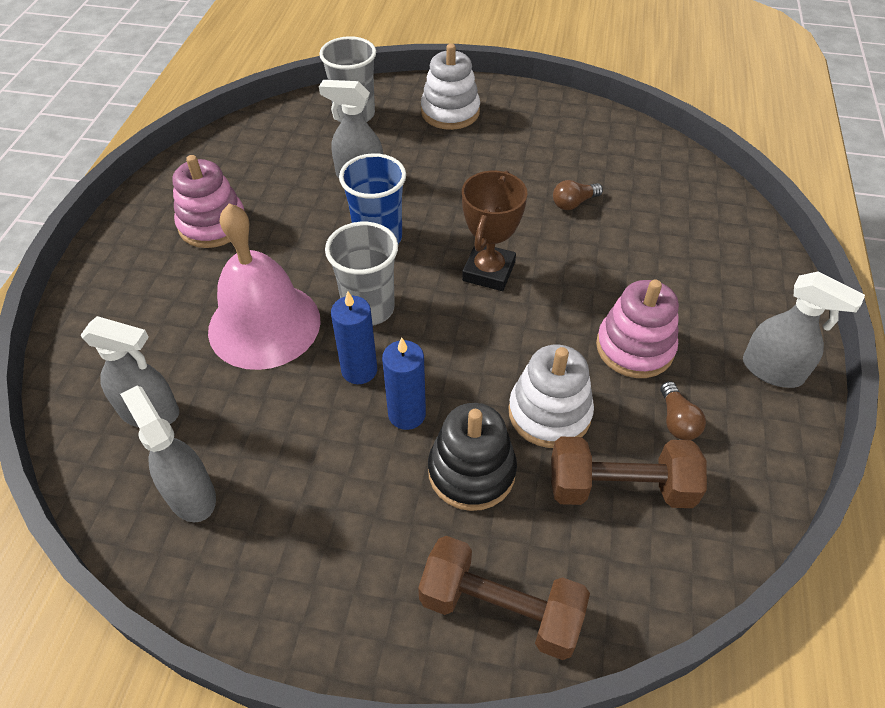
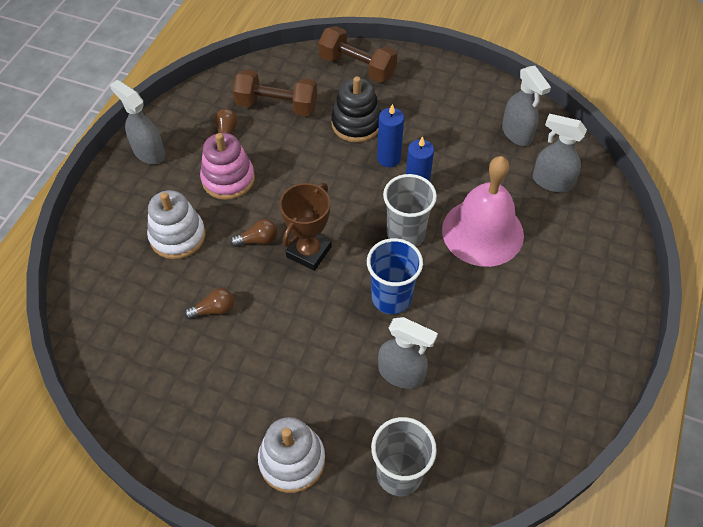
camera: 170 degrees left, 5 degrees up
pink stacking toy [172,155,244,248] -> none
white stacking toy [509,345,594,448] -> white stacking toy moved to [147,190,205,259]
none -> brown light bulb [230,219,278,247]

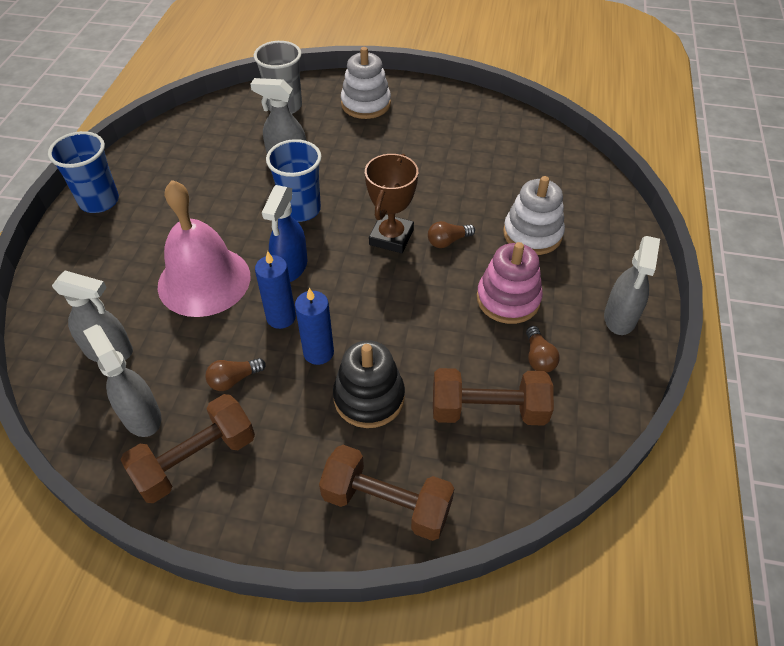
camera: 170 degrees right, 5 degrees down
grey spray bottle [110,80,165,164] -> grey spray bottle turned 75 degrees clockwise [604,236,660,335]
brown light bulb [184,288,234,320] -> brown light bulb moved to [205,358,266,391]
grey cup [383,174,437,246] -> blue spray bottle [262,185,307,282]
none -> blue cup [48,131,119,213]
none -> brown dumbbell [121,394,255,503]

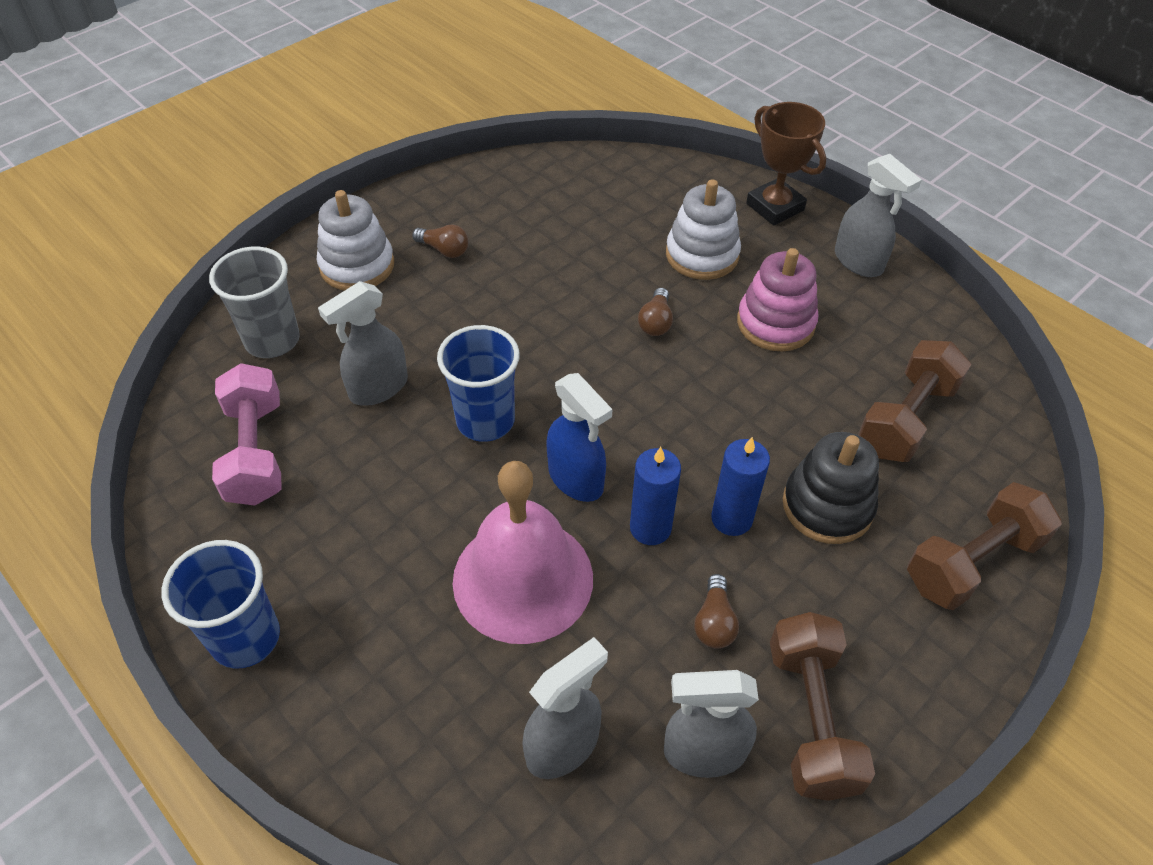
camera: 55 degrees left, 0 degrees up
brown trophy [365,154,418,253] -> brown trophy moved to [746,102,826,226]
brown light bulb [526,326,560,373] -> brown light bulb moved to [412,224,469,258]
none -> pink dumbbell [212,363,282,506]

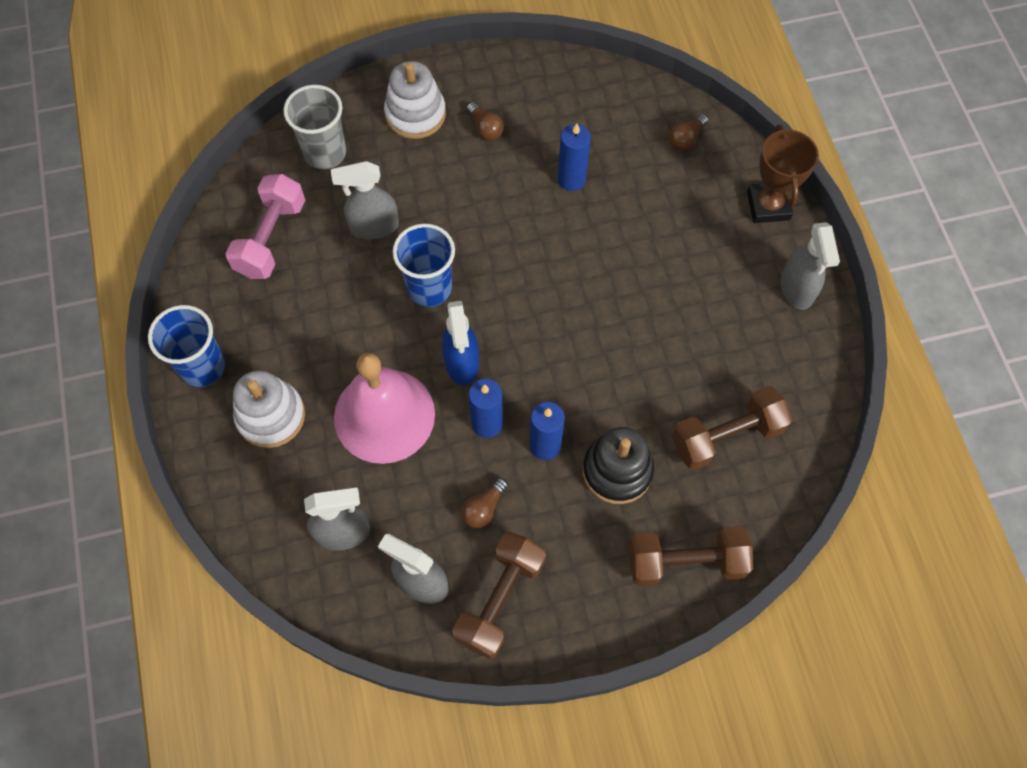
camera: 30 degrees right, 15 degrees up
brown light bulb [638,288,673,336] -> brown light bulb moved to [669,114,708,151]
white stacking toy [666,179,741,280] -> white stacking toy moved to [233,371,305,448]
pink stacking toy [737,248,819,352] -> none
none -> blue candle [558,124,591,191]

